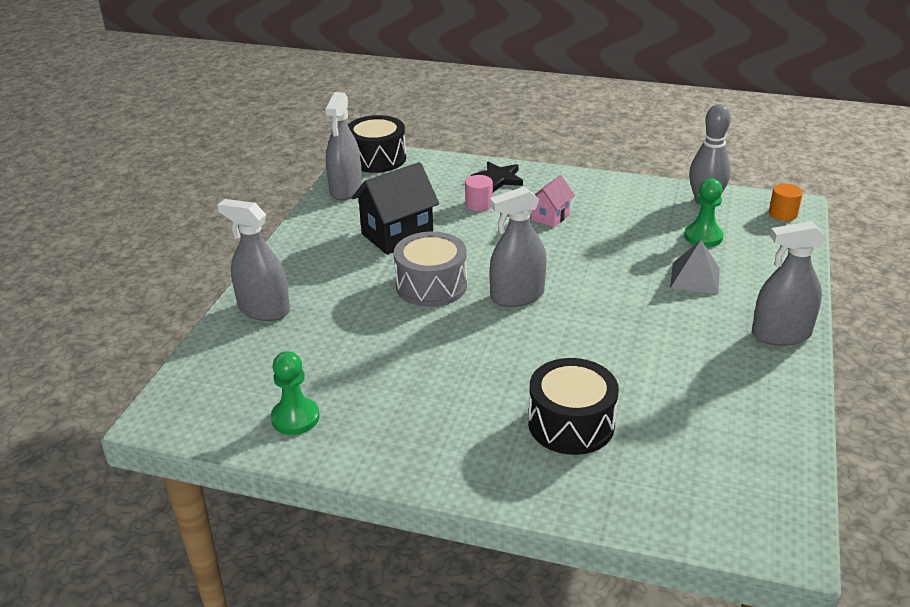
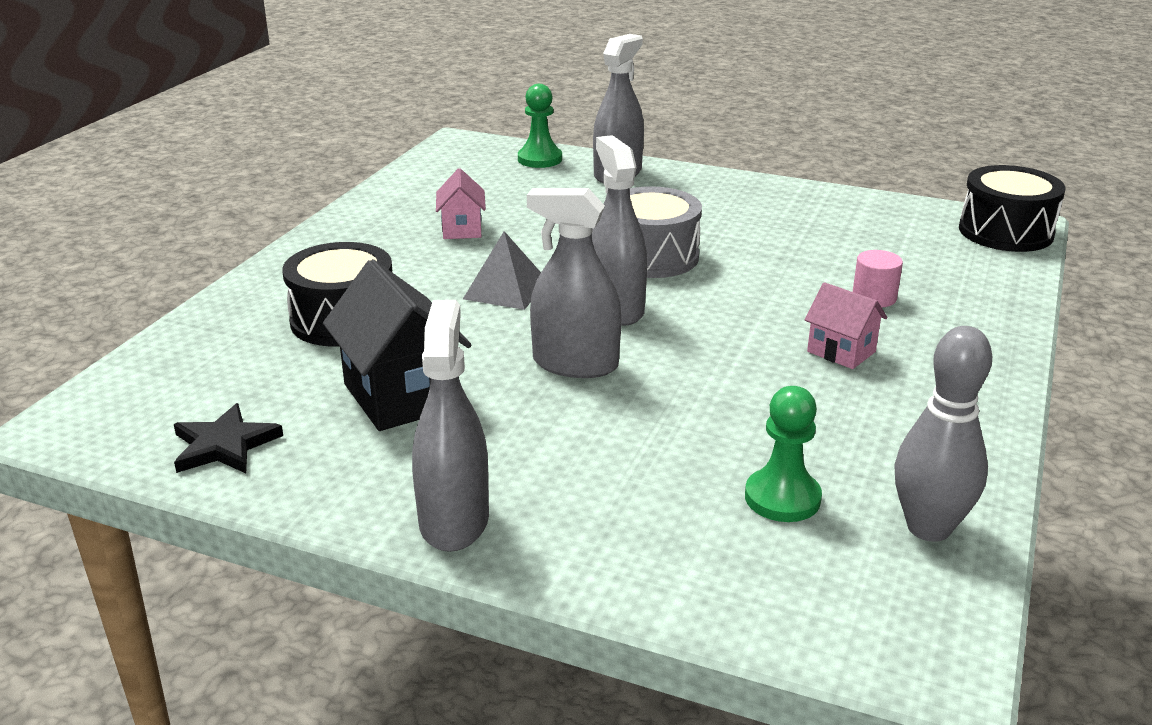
camera: 95 degrees right, 5 degrees down
green pawn [271,351,320,435] -> green pawn moved to [518,84,562,168]
grey spray bottle [325,92,362,200] -> grey spray bottle moved to [527,188,622,378]
black house [352,162,439,255] -> black house moved to [323,259,471,431]
black star [471,162,523,192] -> black star moved to [174,403,283,473]
grey pyramid [670,240,720,294] -> grey pyramid moved to [463,231,541,310]
orange cylinder [769,183,803,221] -> none
none -> pink house [436,168,486,239]

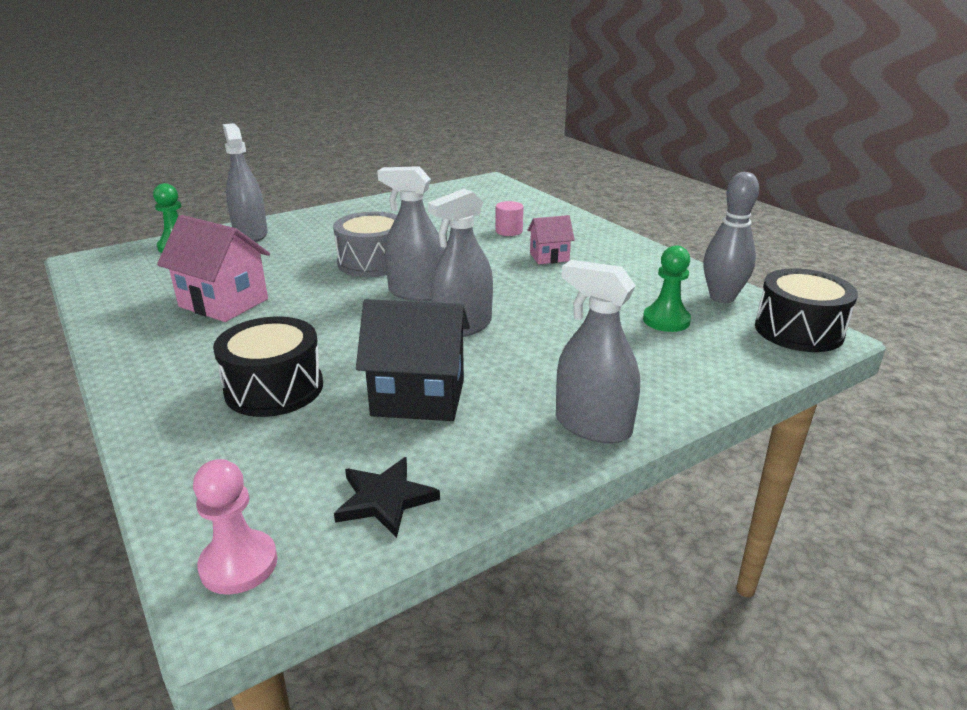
camera: 55 degrees left, 0 degrees up
pink house [436,168,486,239] -> pink house [157,215,270,322], size x1.77
grey pyramid [463,231,541,310] -> none
black drum [959,165,1066,252] -> black drum moved to [755,268,858,352]
none -> pink pawn [193,459,277,595]

